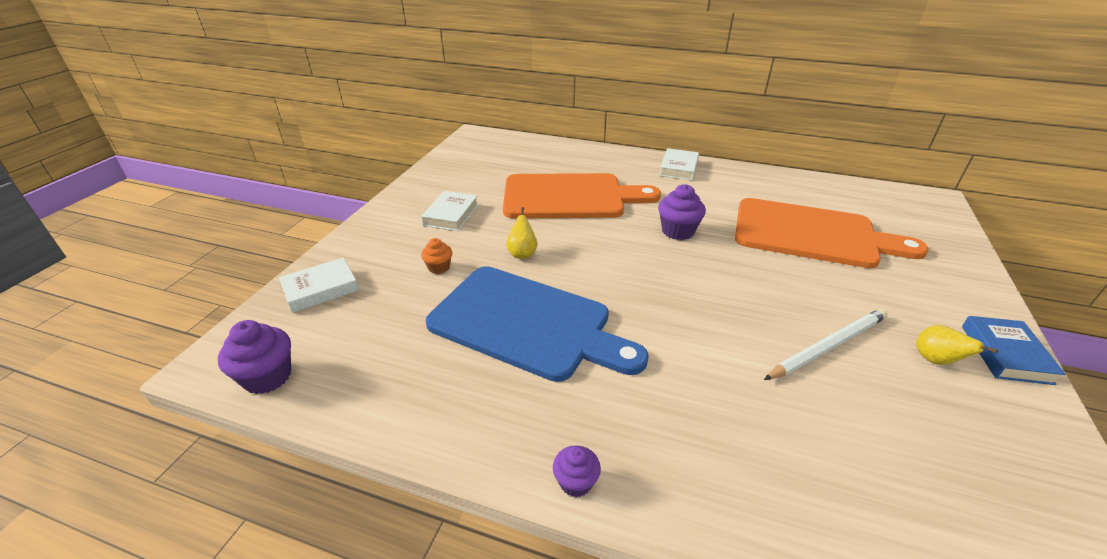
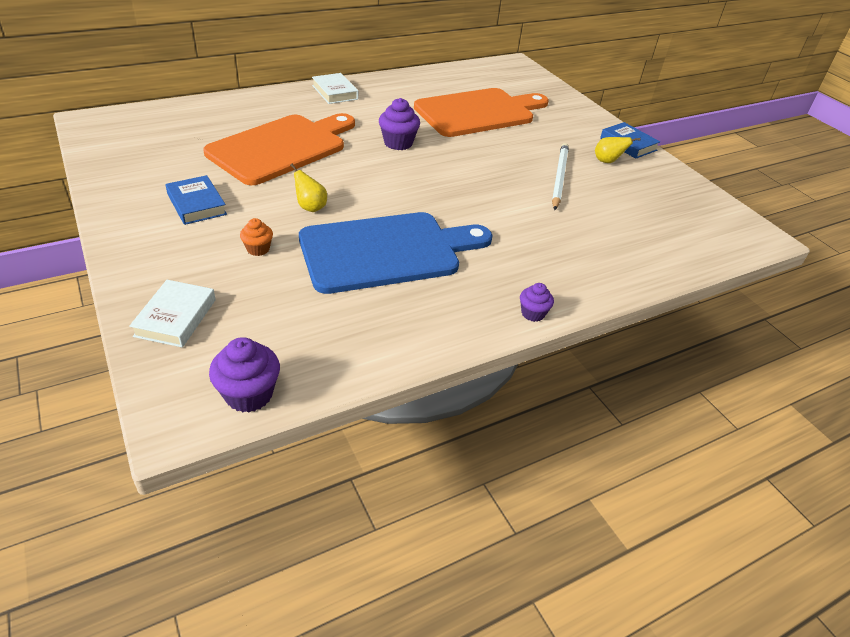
camera: 50 degrees left, 5 degrees up
white book [421,191,479,231] -> blue book [165,175,227,225]

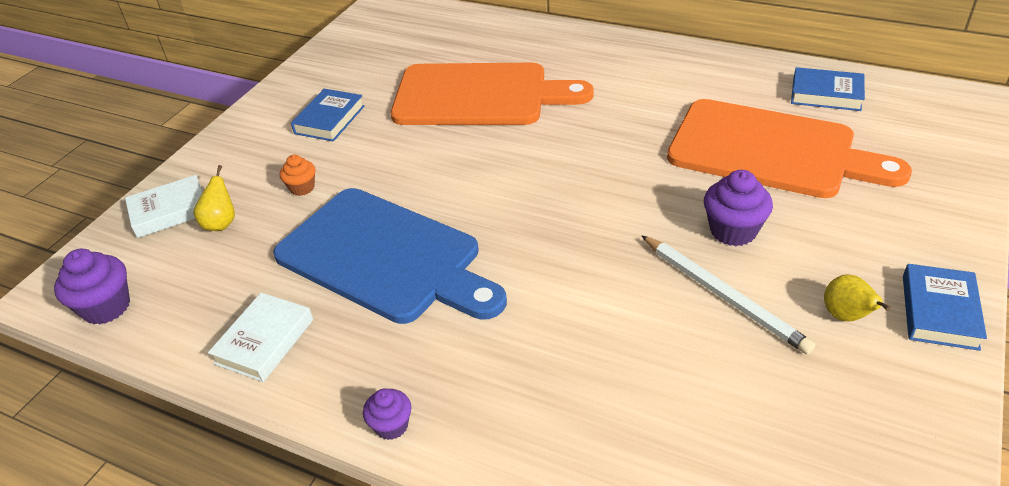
camera: 60 degrees right, 0 degrees up
yellow pear [290,163,327,212] -> yellow pear moved to [193,165,235,231]
white book [312,73,358,104] -> white book moved to [208,293,313,382]
purple cupcake [379,98,420,150] -> purple cupcake moved to [704,170,773,246]
white pencil [552,143,569,210] -> white pencil turned 75 degrees clockwise [641,235,815,354]
none -> blue book [791,67,865,111]

